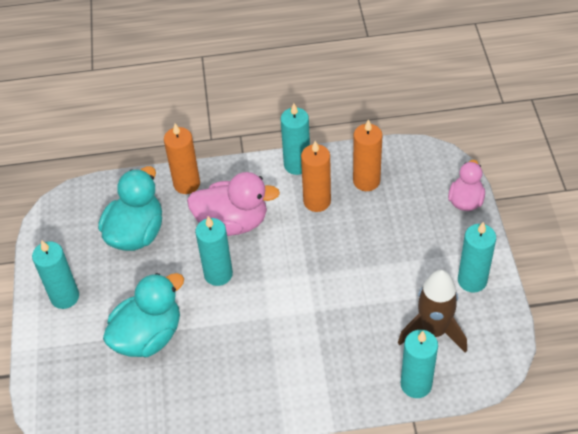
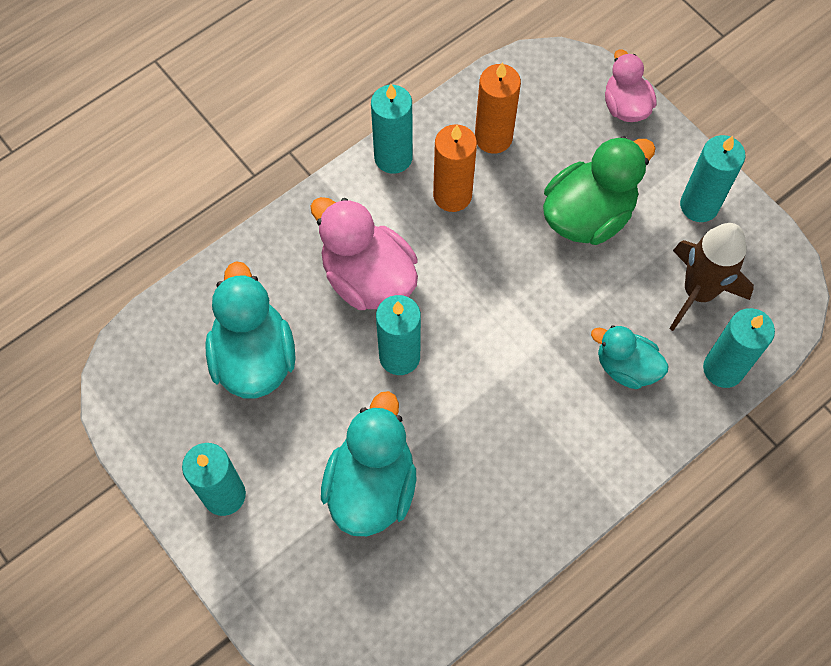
camera: 35 degrees left, 15 degrees up
orange candle [164,123,200,194] -> none
pink duck [187,172,280,236] -> pink duck turned 105 degrees counterclockwise [311,197,418,310]
none -> green duck [543,136,656,245]
none -> turquoise duck [591,325,669,389]

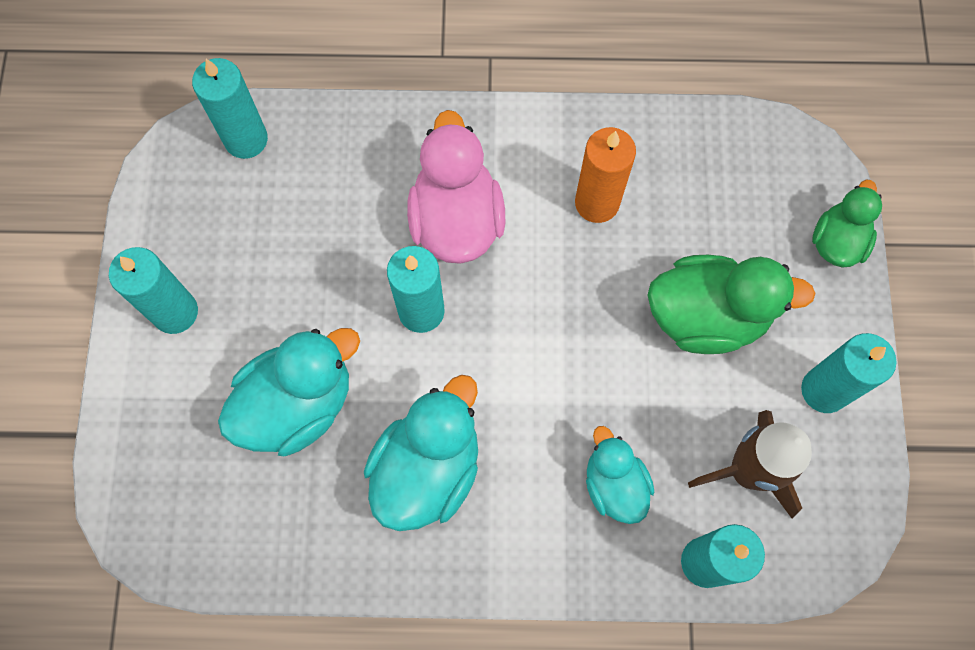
camera: 40 degrees right, 5 degrees up
turquoise duck [205,262,295,398] -> turquoise duck moved to [364,375,478,531]
turquoise candle [371,84,413,174] -> turquoise candle moved to [192,58,268,159]
orange candle [475,62,521,154] -> none
pink duck [605,49,657,122] -> green duck [812,180,882,268]

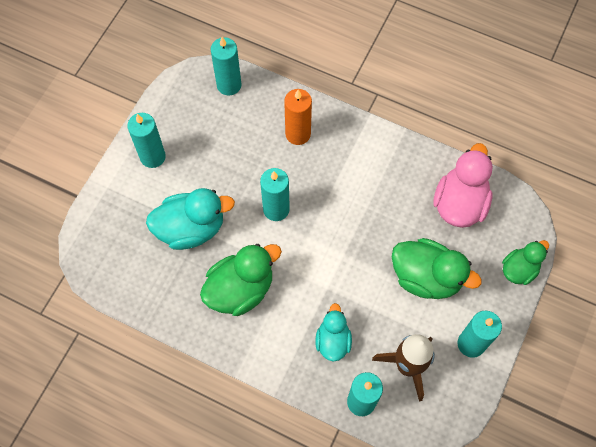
camera: 25 degrees right, 5 degrees down
turquoise duck [364,375,478,531] -> green duck [200,244,282,316]
pink duck [407,110,505,264] -> pink duck moved to [433,143,493,228]
orange candle [575,127,636,223] -> orange candle moved to [284,89,312,145]

